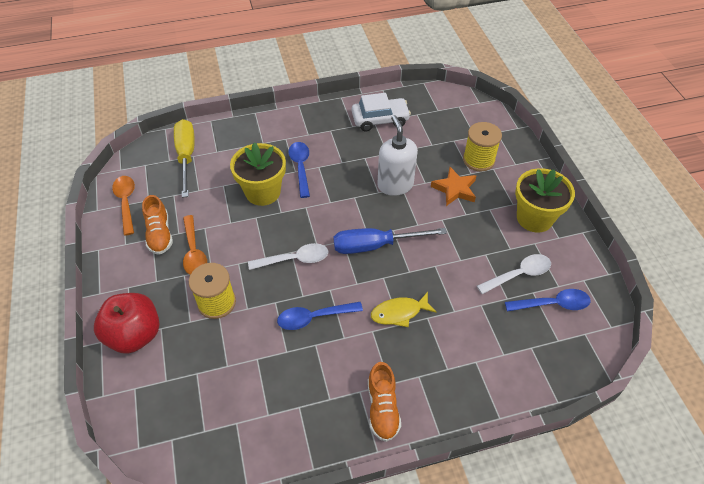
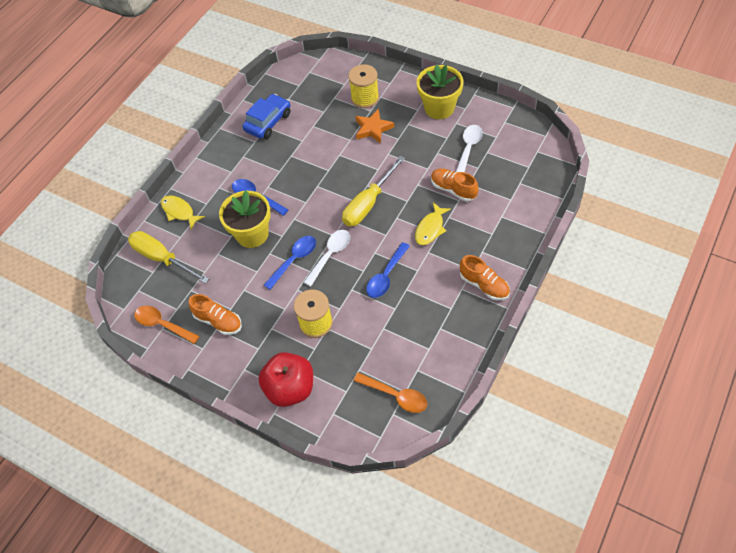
camera: 40 degrees left, 5 degrees up
orange spoon [183,215,207,275] -> orange spoon moved to [354,372,427,413]
blue screwdriver [333,228,447,254] -> yellow screwdriver [342,156,405,226]
white car [352,93,411,131] -> blue car [242,94,290,139]
white soap dispenser [377,115,418,196] -> none
blue spoon [505,289,591,312] -> blue spoon moved to [264,236,316,290]
none -> yellow fish [161,195,205,229]
none -> orange shoe [431,169,478,201]

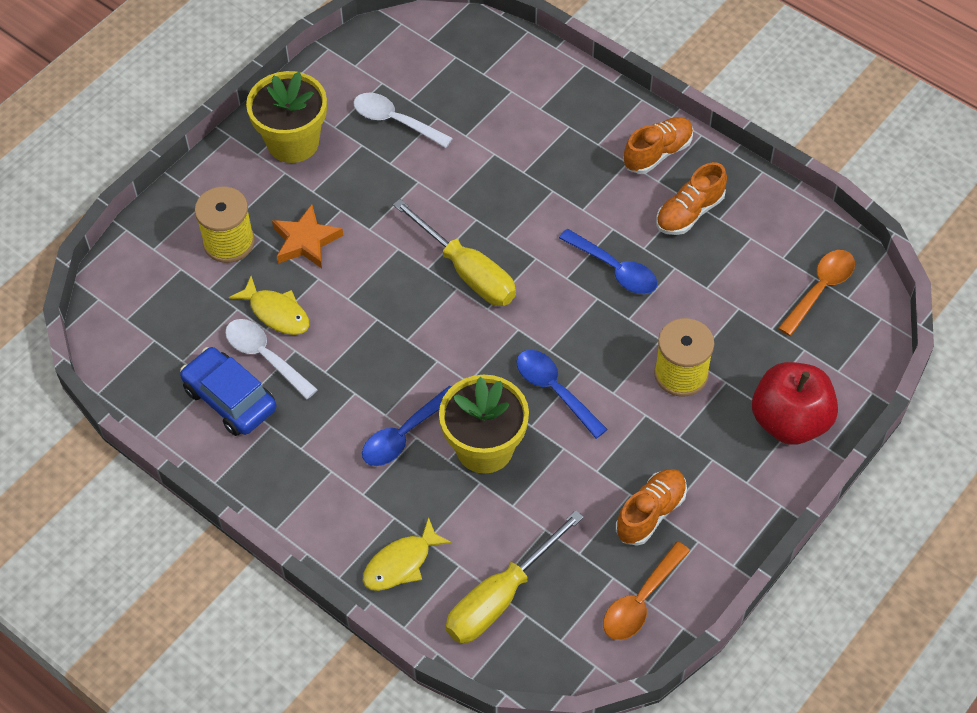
camera: 85 degrees left, 0 degrees up
white spoon [303,230,350,287] -> white spoon moved to [225,319,318,400]
yellow fish [415,202,451,245] -> yellow fish moved to [229,276,309,335]
orange shoe [431,169,478,201] -> orange shoe moved to [656,162,727,235]

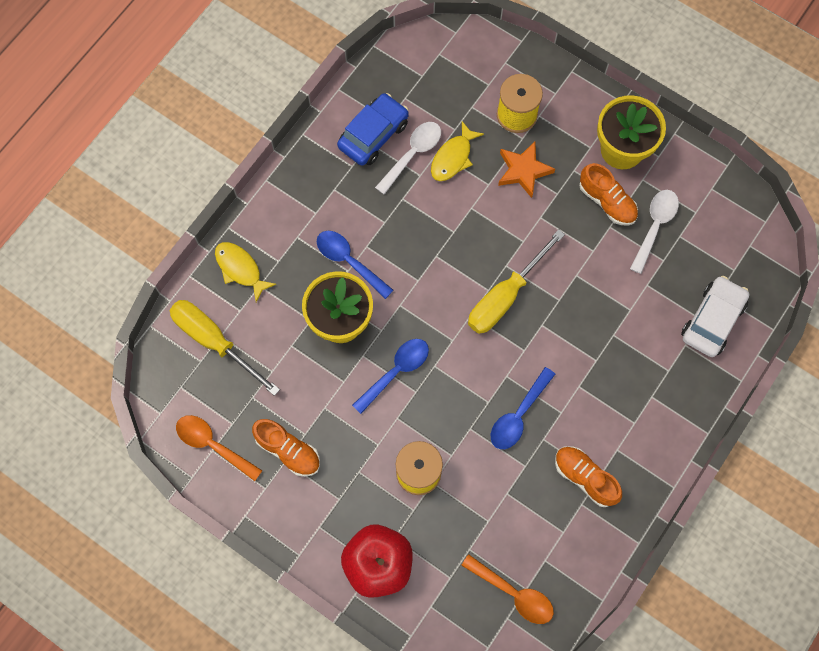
camera: 85 degrees right, 15 degrees up
orange shoe [623,117,693,174] -> orange shoe moved to [579,163,638,226]
none -> white car [681,276,749,357]

